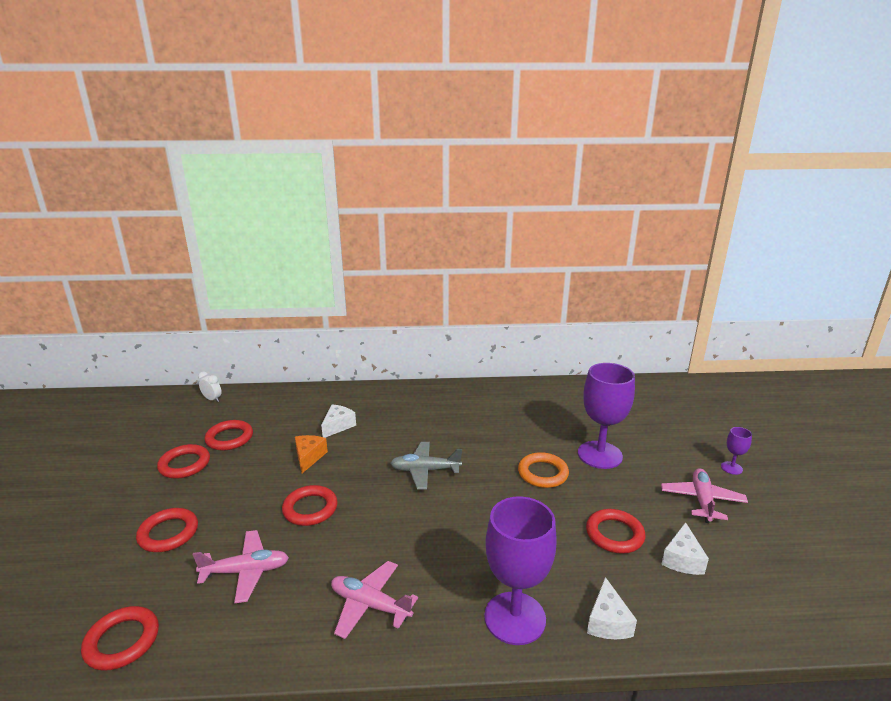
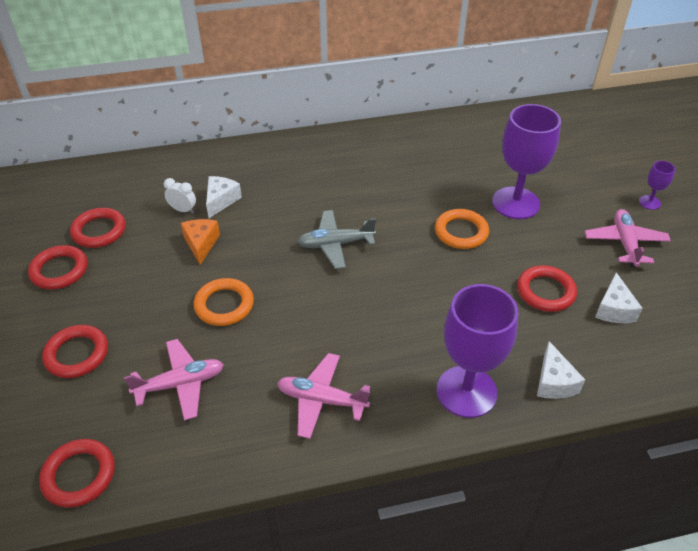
camera: 10 degrees left, 20 degrees up
white clock [198,372,222,402] -> white clock moved to [164,178,196,214]
red ring [282,485,338,526] -> orange ring [194,278,254,326]

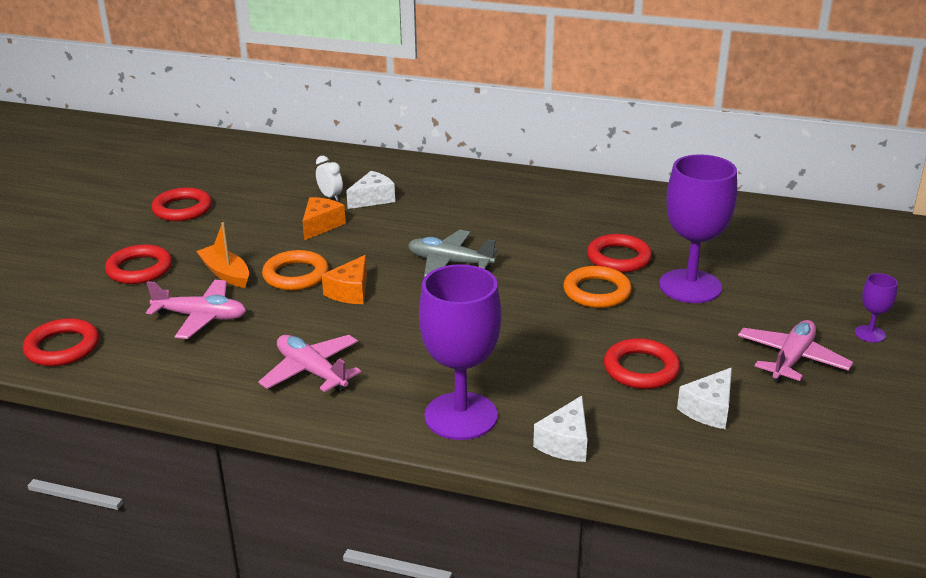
camera: 30 degrees right, 15 degrees down
red ring [70,208,126,248] -> red ring moved to [587,234,652,273]
none -> orange boat [196,222,249,288]
none -> orange cheese [322,255,367,304]

